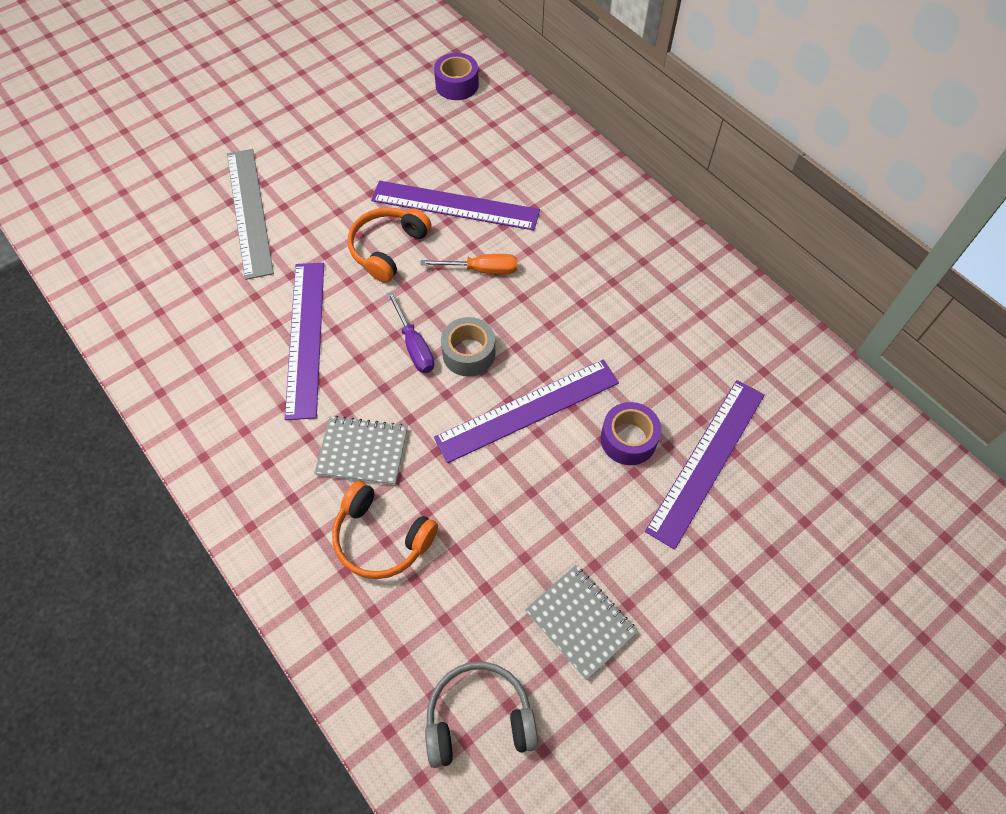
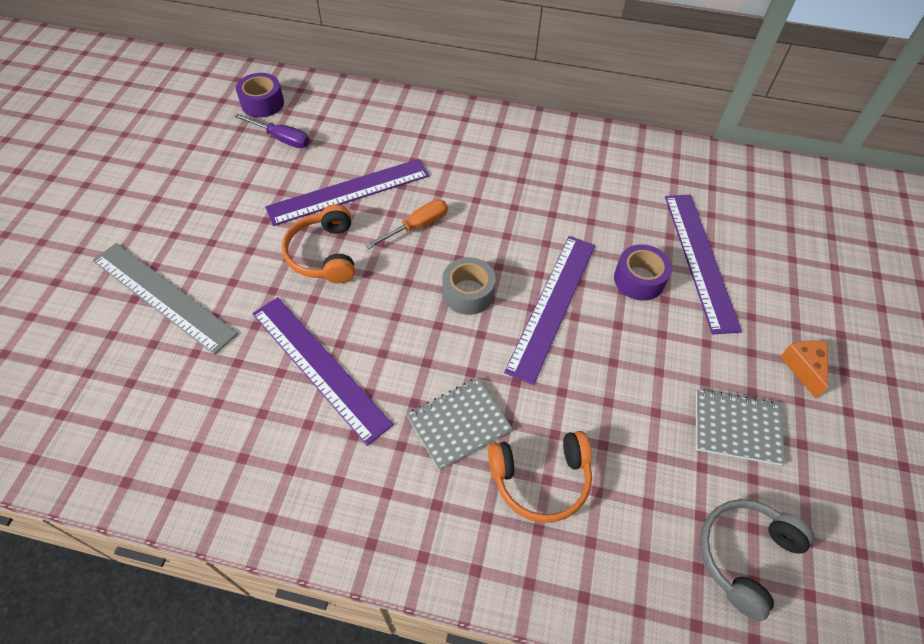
camera: 40 degrees left, 5 degrees down
purple screwdriver [387,291,434,373] -> purple screwdriver moved to [235,114,309,148]
none -> orange cheese [780,340,828,399]

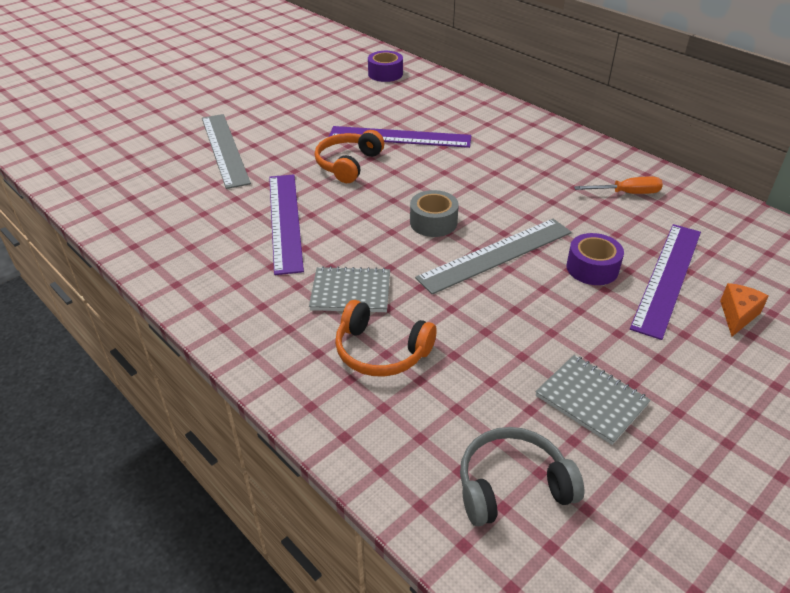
camera: 35 degrees right, 15 degrees down
purple screwdriver [235,114,309,148] -> none
orange screwdriver [365,200,448,249] -> orange screwdriver moved to [574,177,663,194]
purple ruler [504,236,595,385] -> grey ruler [415,219,572,295]
orange cheese [780,340,828,399] -> orange cheese moved to [720,283,769,337]

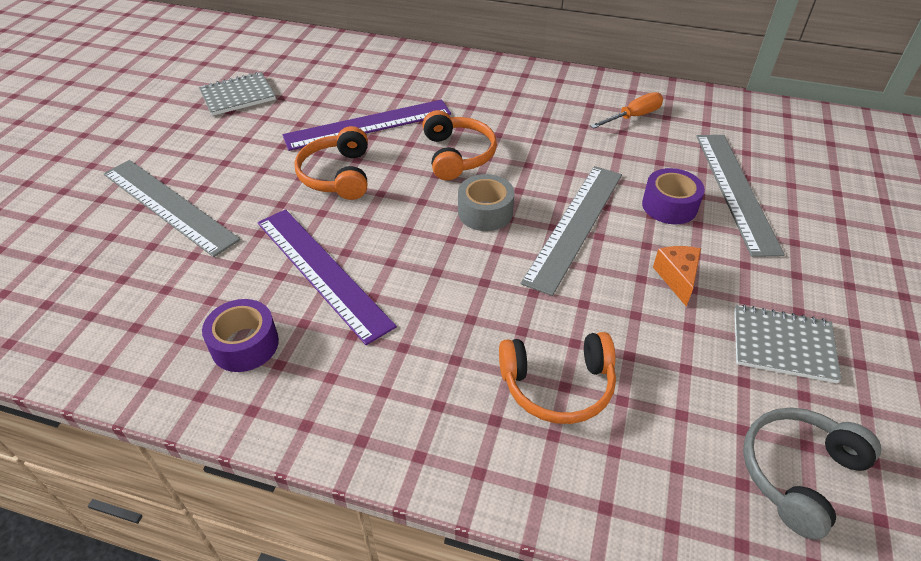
camera: 30 degrees left, 5 degrees up
grey notebook [309,266,390,312] -> grey notebook moved to [199,72,276,116]
purple tape [368,51,403,82] -> purple tape moved to [202,299,279,372]
purple ruler [630,224,701,340] -> grey ruler [696,135,785,257]
orange cheese [720,283,769,337] -> orange cheese moved to [653,246,701,307]
none -> orange headphones [423,110,497,180]

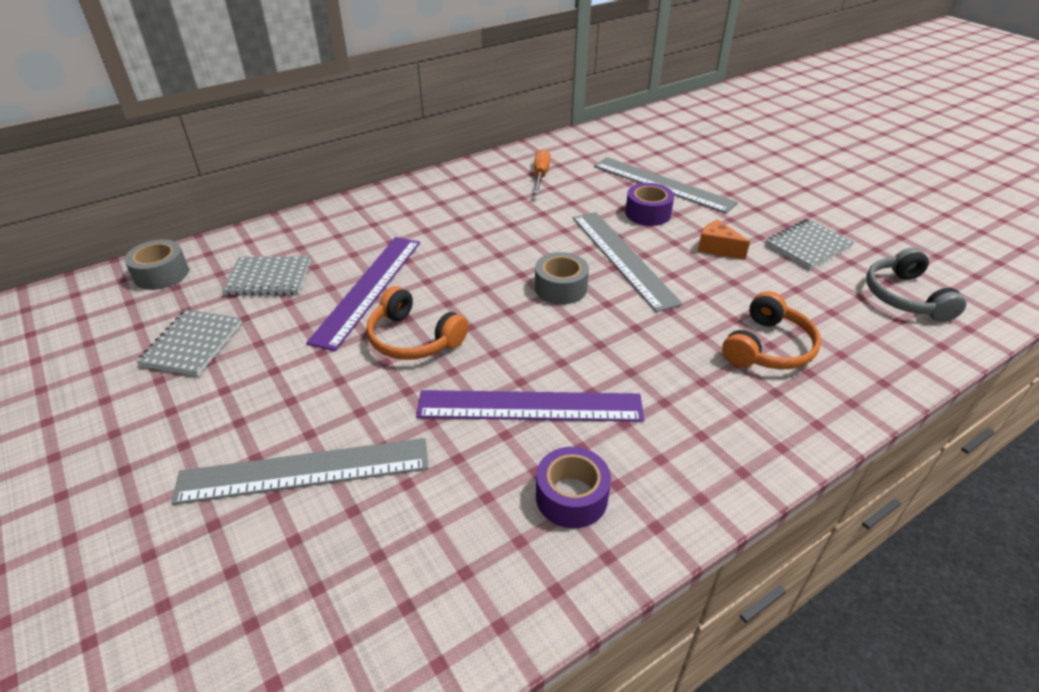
camera: 50 degrees left, 5 degrees down
orange headphones [423,110,497,180] -> none
none -> grey tape [124,239,189,290]
none -> grey notebook [222,256,311,296]

